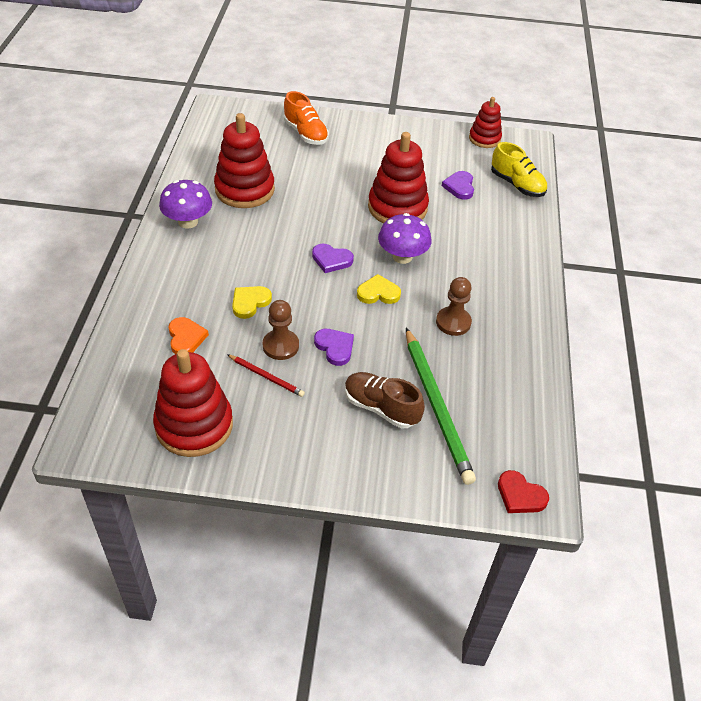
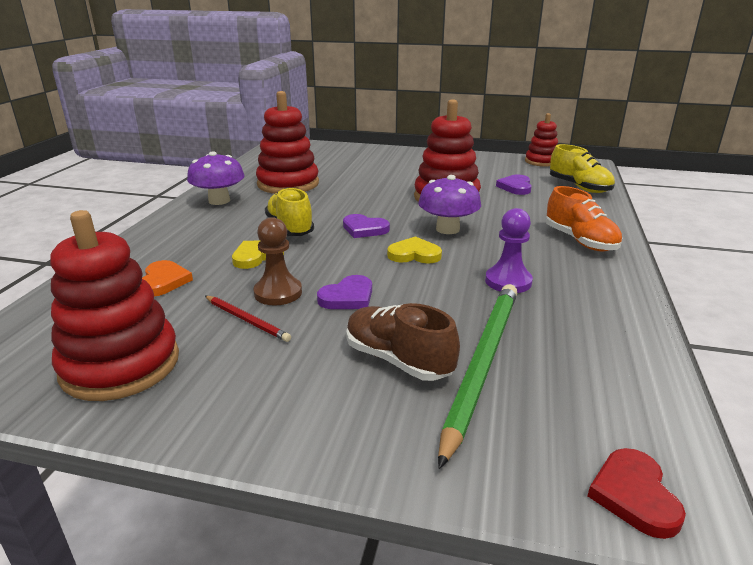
camera: 10 degrees right, 20 degrees down
orange shoe [284,91,329,145] -> orange shoe moved to [546,186,622,251]
purple heart [314,329,354,366] -> purple heart turned 75 degrees clockwise [317,275,372,309]
green pencil [406,328,476,485] -> green pencil turned 150 degrees counterclockwise [438,284,517,469]
brown pawn [436,277,472,336] -> purple pawn [485,208,533,293]
red heart [498,470,549,513] -> red heart turned 45 degrees clockwise [588,448,686,539]
none -> yellow shoe [265,187,314,236]

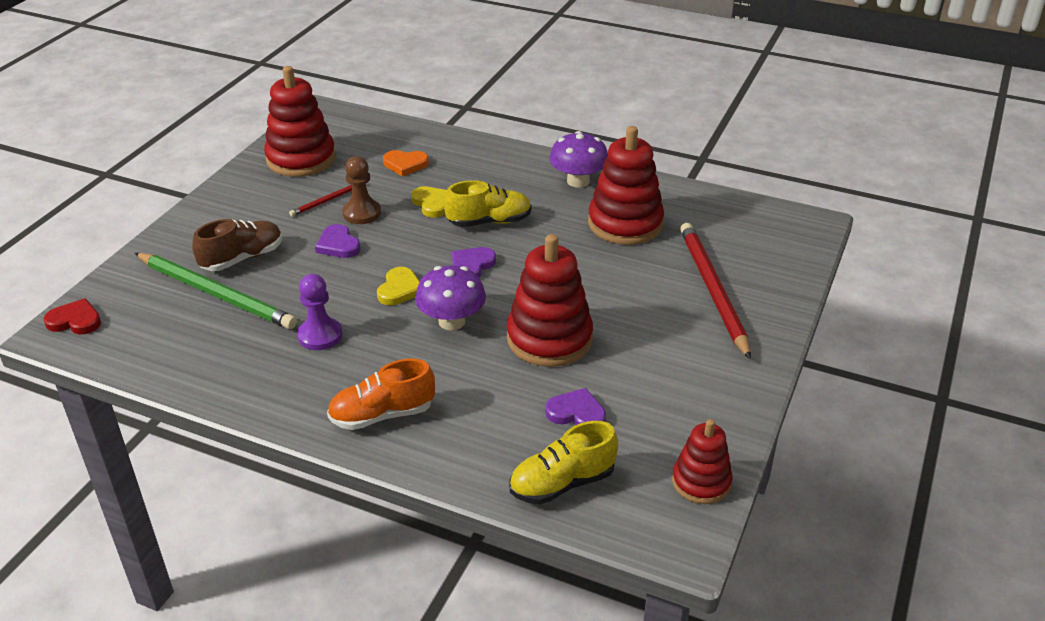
camera: 100 degrees right, 10 degrees up
none -> red pencil [680,223,751,360]

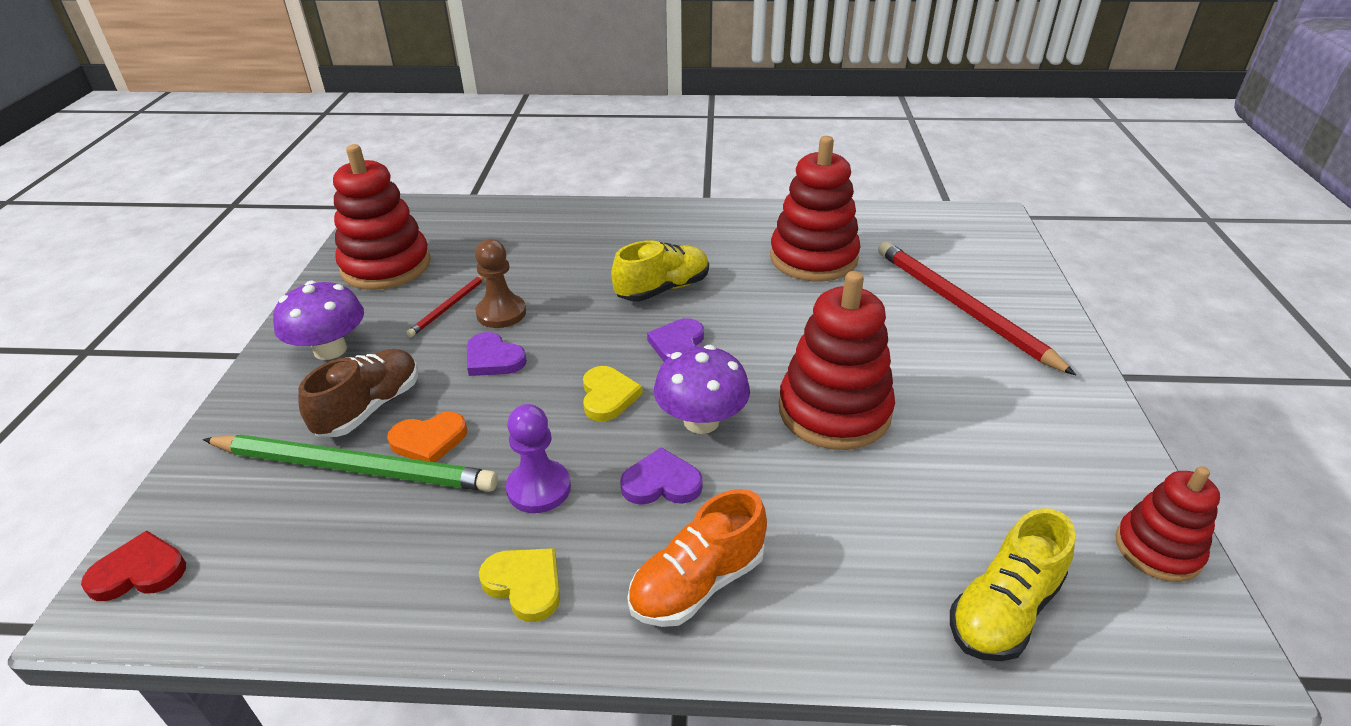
camera: 20 degrees left, 0 degrees up
orange heart [383,150,429,176] -> orange heart moved to [387,412,467,462]
yellow heart [411,186,447,218] -> yellow heart moved to [479,548,560,622]
purple heart [545,388,606,425] -> purple heart moved to [620,447,703,505]
purple mushroom [550,131,608,188] -> purple mushroom moved to [273,281,364,360]

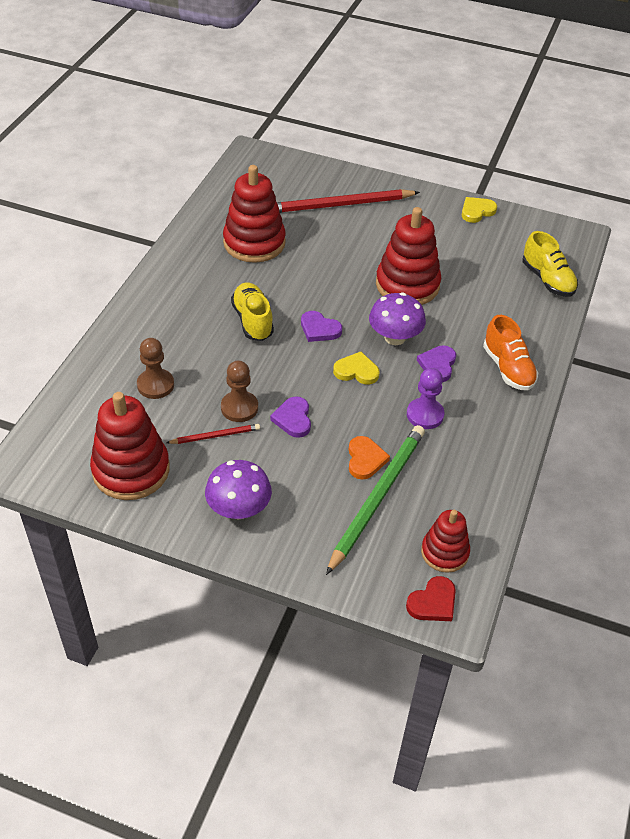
camera: 75 degrees left, 10 degrees up
red heart [81,531,186,601] -> red heart turned 135 degrees counterclockwise [406,576,456,621]
brown shoe [298,349,418,437] -> none
red pencil [406,275,485,337] -> red pencil turned 60 degrees counterclockwise [166,424,260,444]
purple heart [467,332,527,376] -> purple heart turned 120 degrees clockwise [270,396,311,438]
yellow heart [479,548,560,622] -> yellow heart moved to [462,197,497,223]
red stacking toy [1116,466,1220,582] -> red stacking toy moved to [421,510,470,573]
none -> brown pawn [137,338,174,399]

